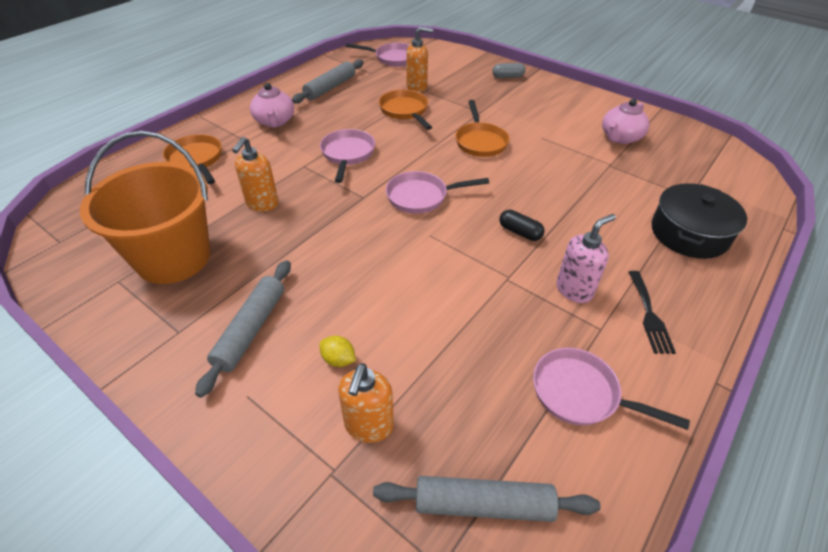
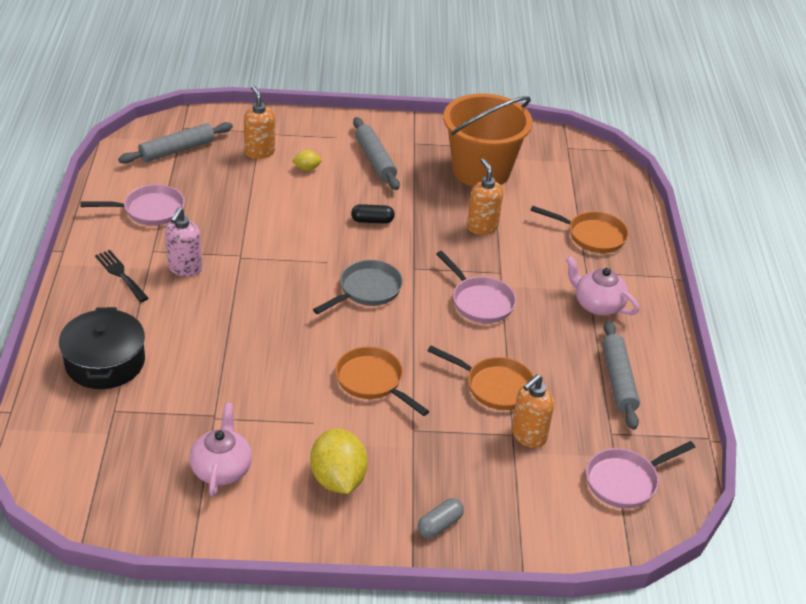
camera: 140 degrees right, 5 degrees down
pink pan [386,171,489,214] -> grey pan [313,260,403,314]
black capsule [499,210,544,241] -> black capsule moved to [351,204,395,224]
none -> yellow lemon [310,429,368,494]

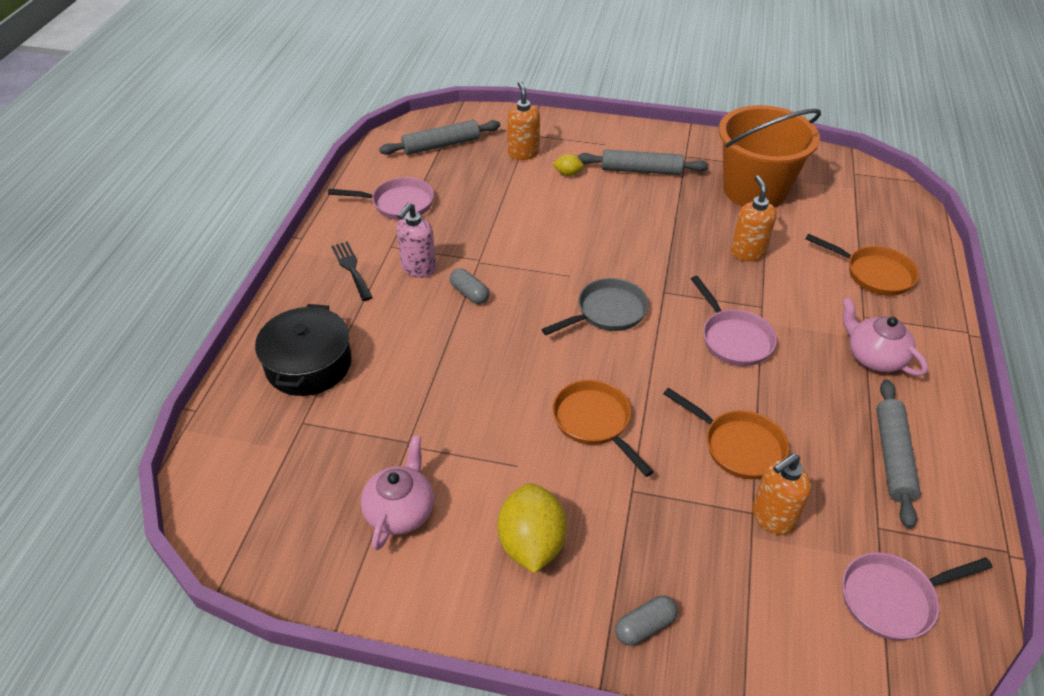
camera: 15 degrees right, 5 degrees up
black capsule [351,204,395,224] -> none
grey rolling pin [353,117,400,190] -> grey rolling pin turned 75 degrees counterclockwise [577,149,709,175]
none -> grey capsule [450,268,489,304]

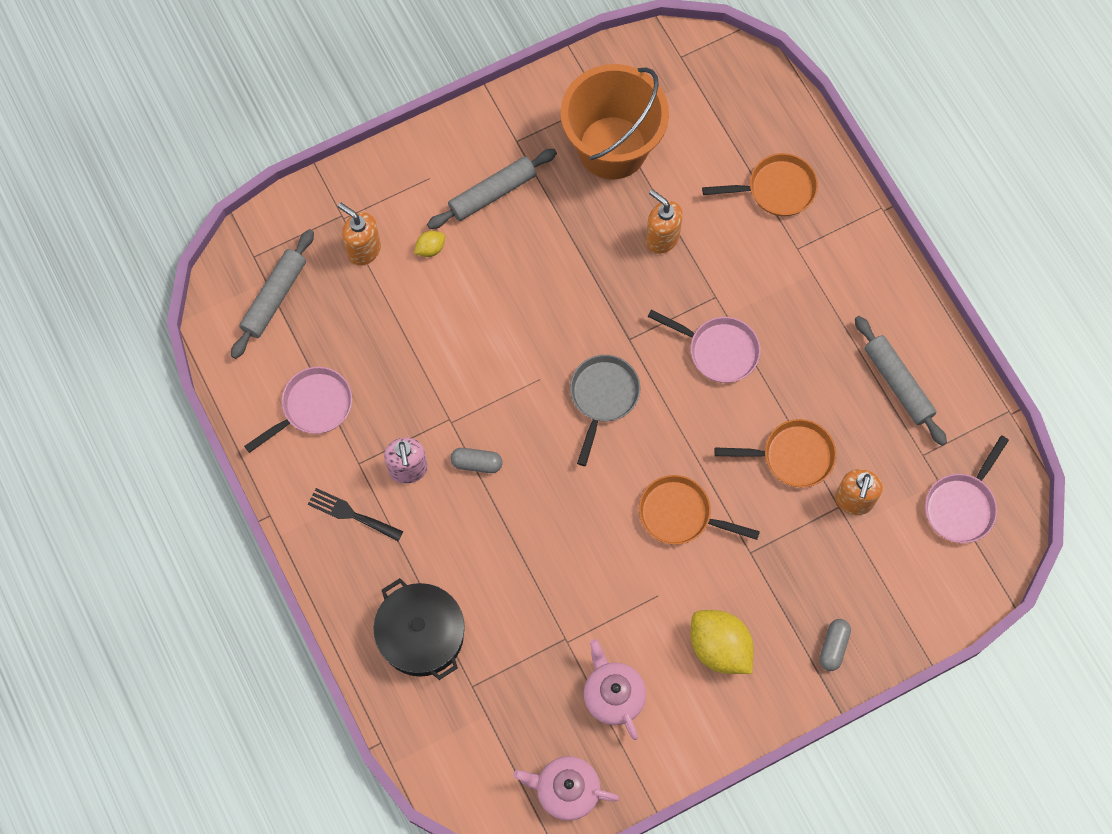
camera: 40 degrees left, 25 degrees up
pink teapot [842,297,928,376] -> pink teapot moved to [513,756,619,821]

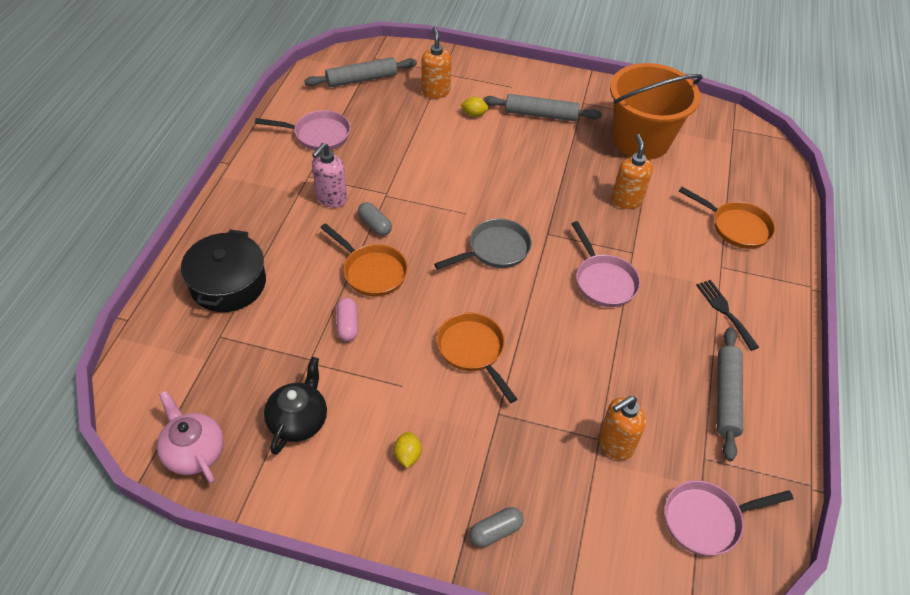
camera: 40 degrees right, 20 degrees down
black fork [308,488,403,541] -> black fork moved to [696,280,759,351]
pink teapot [584,639,646,740] -> black teapot [264,357,327,455]
yellow lemon [691,610,754,674] -> yellow lemon [394,432,421,468], size x0.47
orange pan [714,419,836,487] -> orange pan moved to [320,223,408,296]
none -> pink capsule [336,298,358,341]

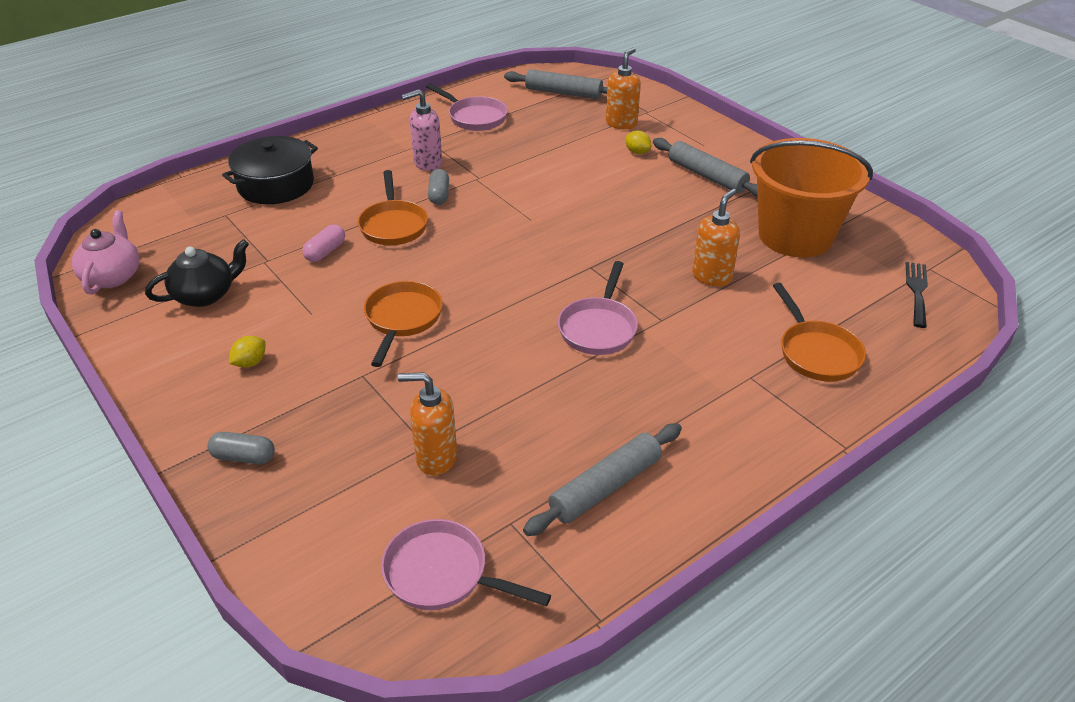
camera: 40 degrees right, 10 degrees down
grey pan [434,218,532,269] -> none
black fork [696,280,759,351] -> black fork moved to [906,262,928,328]

